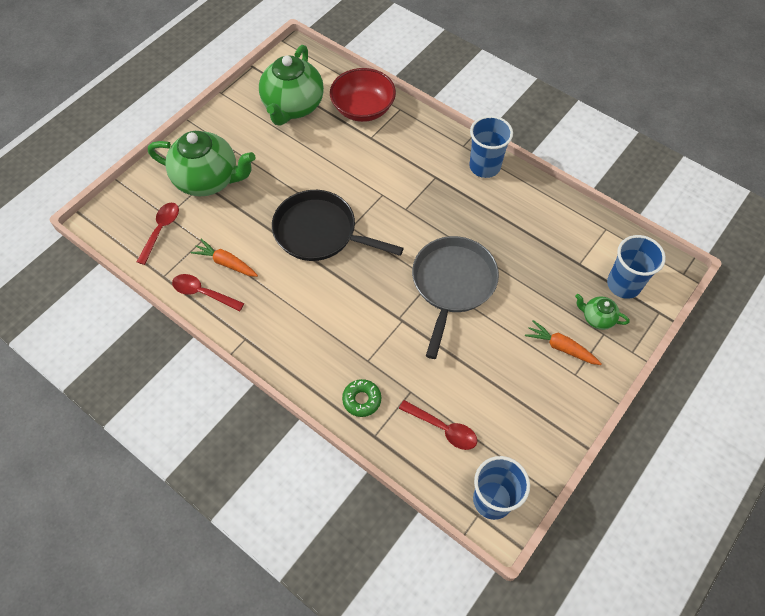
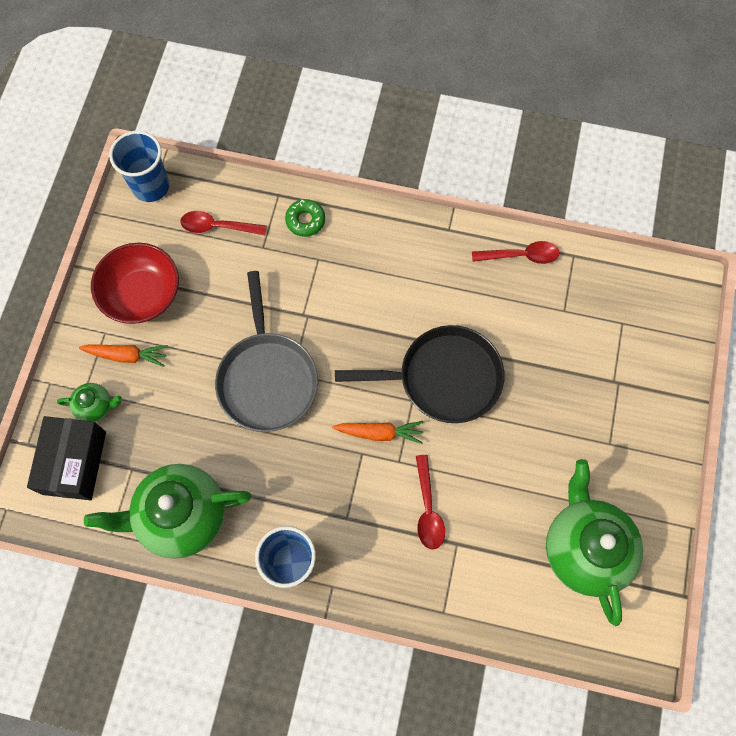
camera: 155 degrees right, 10 degrees up
red spoon [137,203,179,265] -> red spoon moved to [416,455,445,550]
green teapot [148,131,255,196] -> green teapot moved to [84,464,251,559]
orange carrot [190,239,258,277] -> orange carrot moved to [332,421,424,444]
red bowl [330,68,396,122] -> red bowl moved to [91,243,179,324]
blue cup [607,235,666,299] -> black box [27,416,106,500]

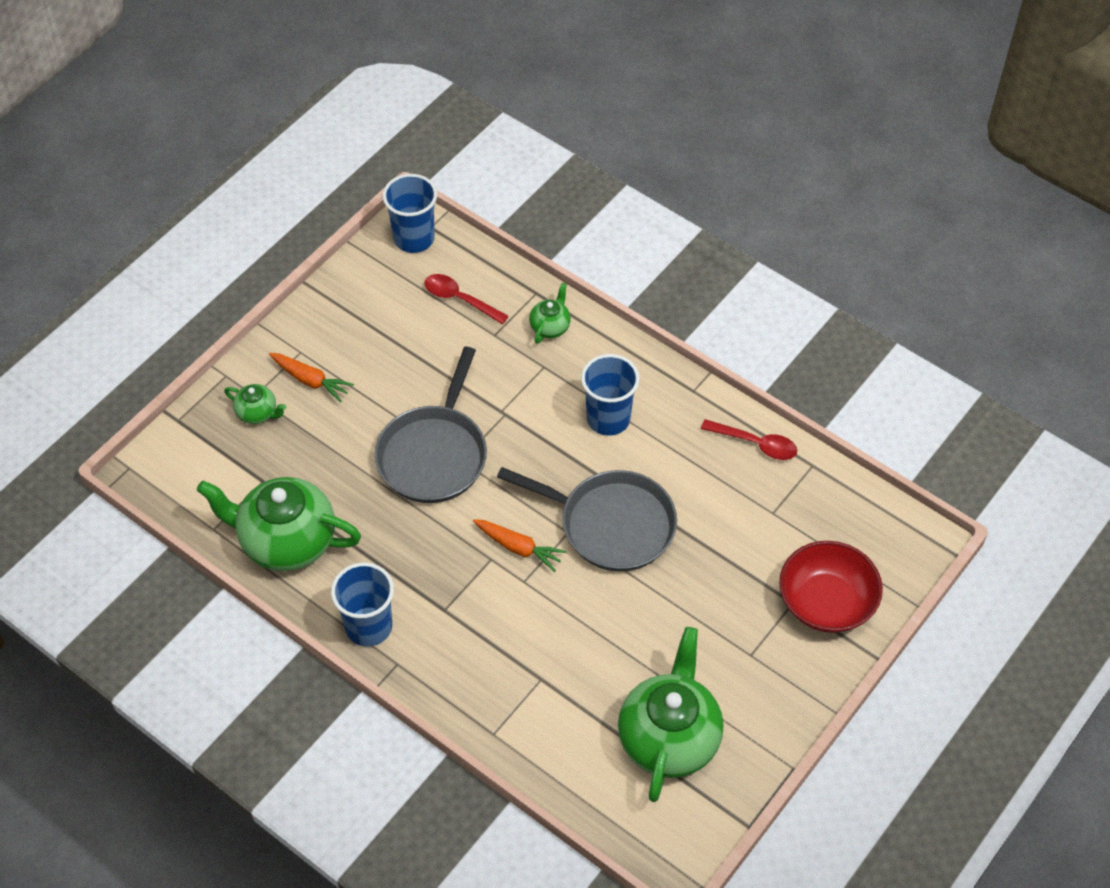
camera: 25 degrees right, 15 degrees down
black box [27,416,106,500] -> none
red bowl [91,243,179,324] -> red bowl moved to [779,541,883,633]
green donut [285,199,325,237] -> green teapot [529,283,571,344]
black pan [335,325,504,423] -> grey pan [497,467,677,572]
red spoon [416,455,445,550] -> none
none -> blue cup [581,354,640,436]

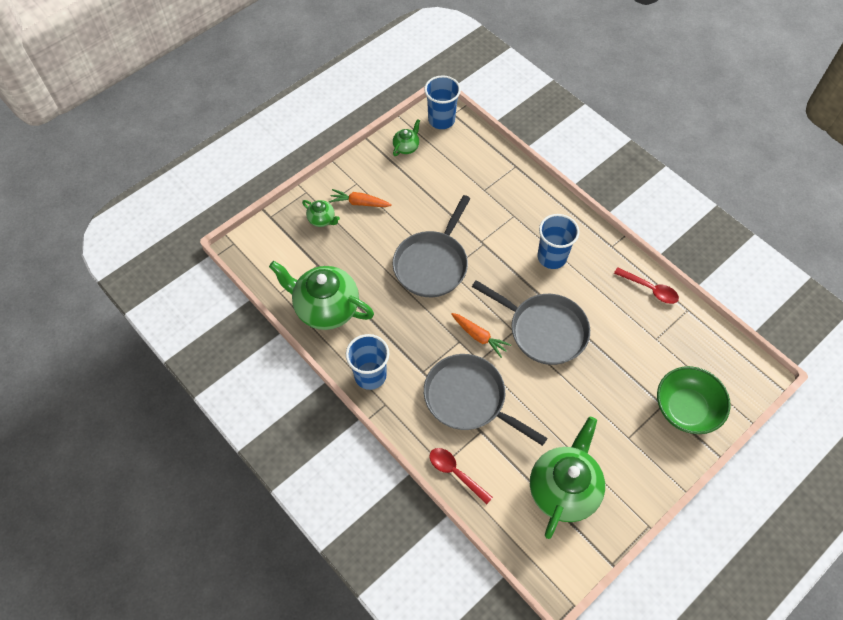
camera: 10 degrees right, 5 degrees up
orange carrot [269,353,354,402] -> orange carrot turned 150 degrees clockwise [329,189,392,207]
red spoon [424,274,509,324] -> red spoon moved to [429,448,493,505]
green teapot [529,283,571,344] -> green teapot moved to [393,119,420,156]
red bowl [779,541,883,633] -> green bowl [657,366,731,434]
none -> grey pan [424,354,547,446]

